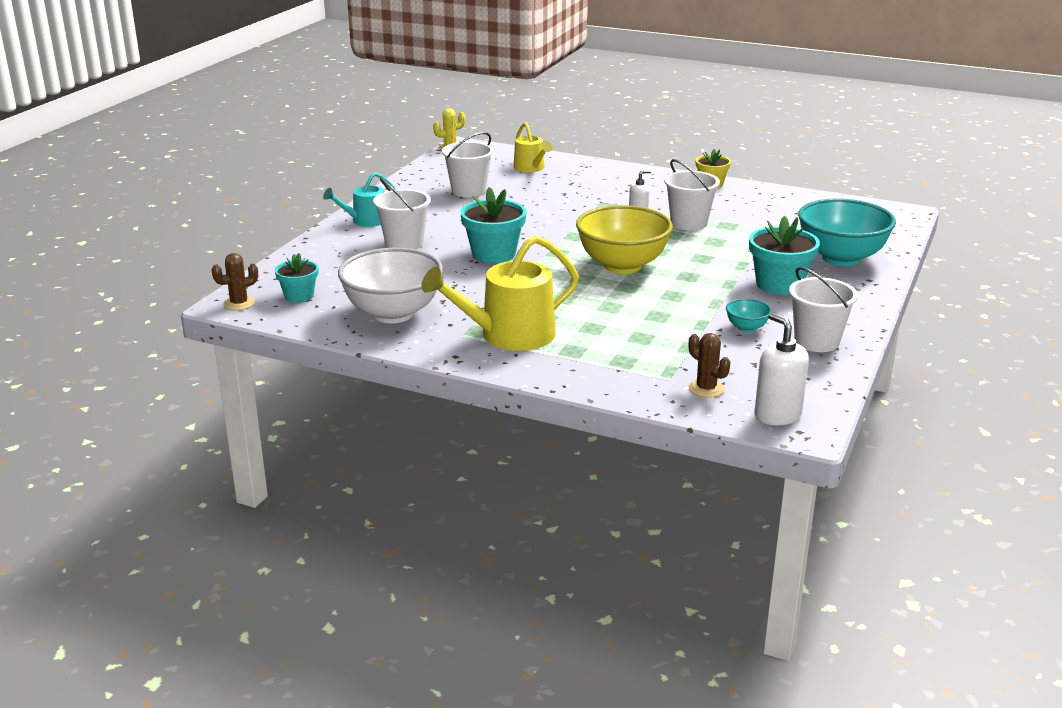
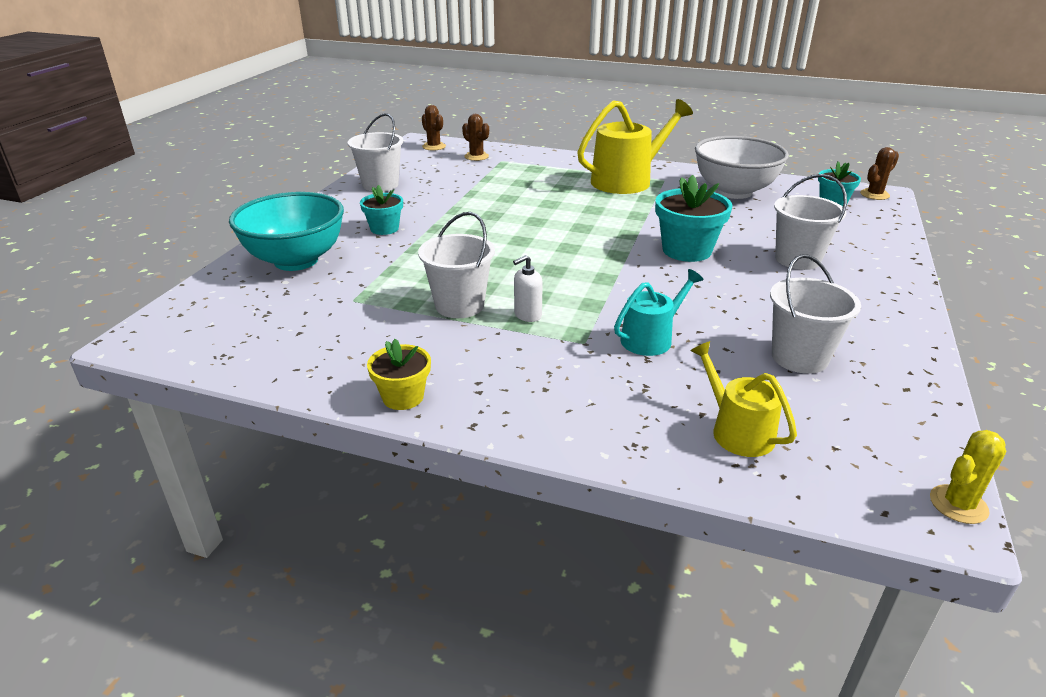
camera: 175 degrees right, 5 degrees up
turquoise watering can [323,172,396,227] -> turquoise watering can moved to [614,269,703,356]
yellow bowl [576,205,673,274] -> none
turquoise bowl [726,299,772,332] -> none
turquoise flower pot [749,216,820,295] -> turquoise flower pot [360,185,403,235], size x0.61
white soap dispenser [755,313,809,425] -> brown cactus [422,105,446,151]

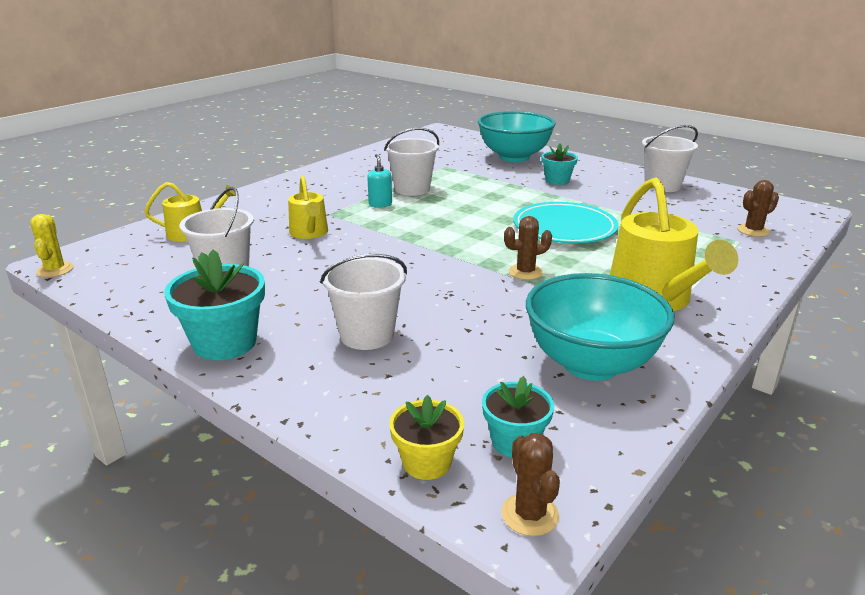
camera: 110 degrees right, 5 degrees down
yellow flower pot [367,339,431,410] -> yellow flower pot moved to [389,395,464,480]
brown cactus [422,105,446,151] -> brown cactus moved to [504,216,552,280]
white soap dispenser [513,255,543,322] -> turquoise soap dispenser [367,154,392,208]
turquoise watering can [614,269,703,356] -> yellow watering can [288,176,328,239]
turquoise flower pot [655,175,732,262] -> turquoise flower pot moved to [164,250,265,360]
white bowl [695,136,789,199] -> turquoise bowl [526,273,674,381]
none -> turquoise plate [513,202,618,243]

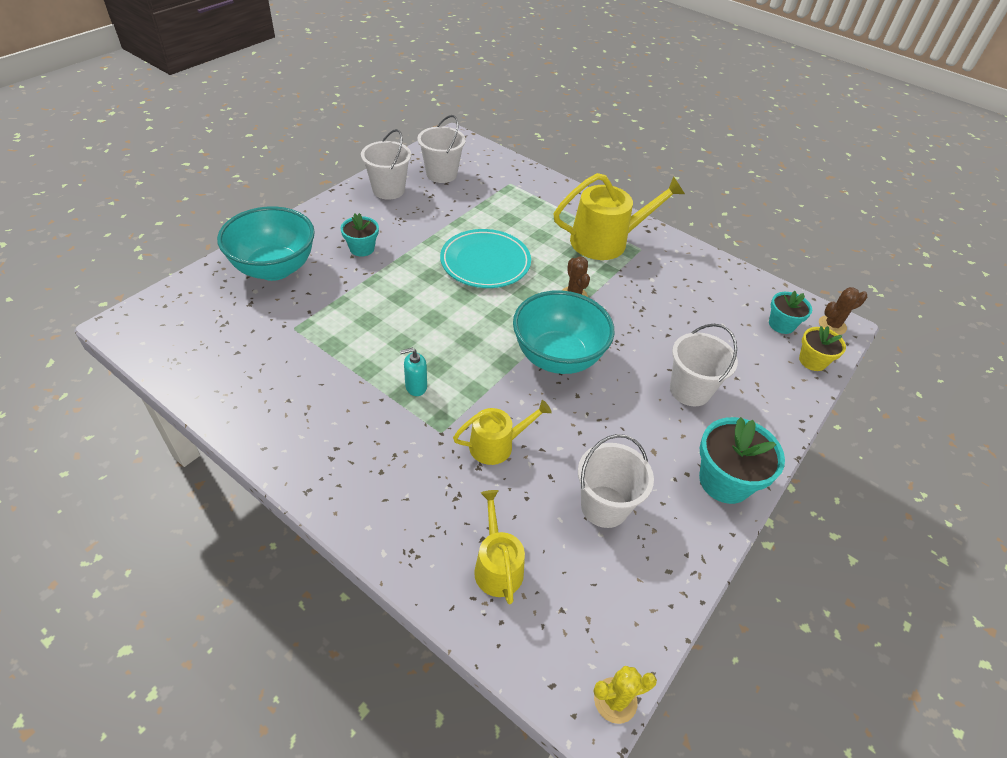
camera: 95 degrees left, 20 degrees up
white bucket [384,128,439,196] -> white bucket moved to [417,115,466,183]
turquoise bowl [526,273,674,381] -> turquoise bowl moved to [513,290,614,374]
brown cactus [738,180,779,237] -> none

